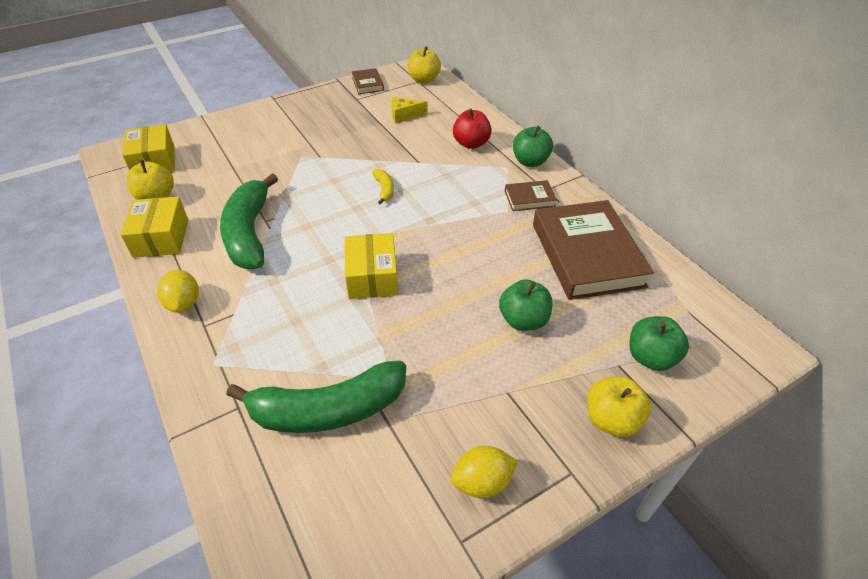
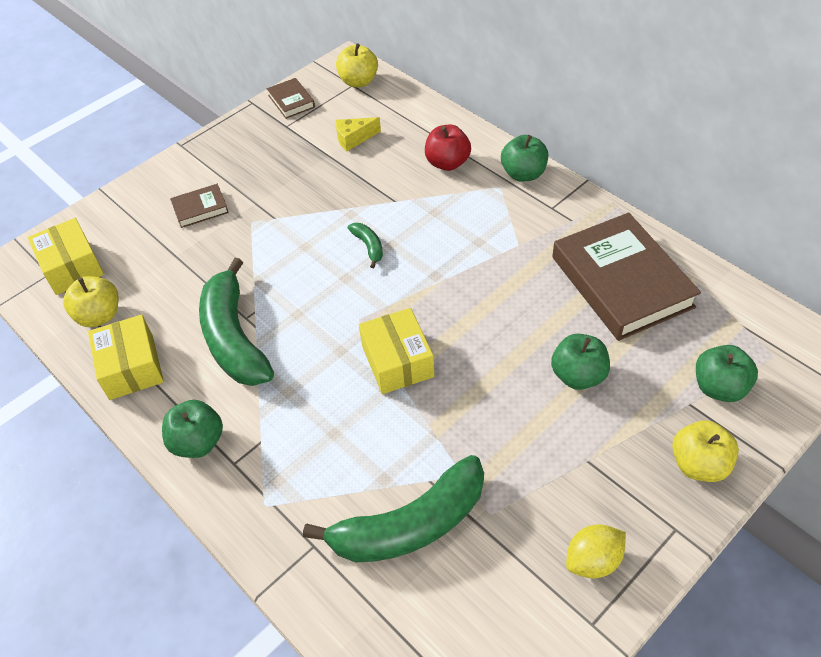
camera: 10 degrees left, 5 degrees up
yellow lemon [157,270,199,313] -> green apple [162,400,223,458]
yellow banana [372,169,394,204] -> green banana [348,223,383,268]
brown book [505,180,557,211] -> brown book moved to [170,184,229,228]

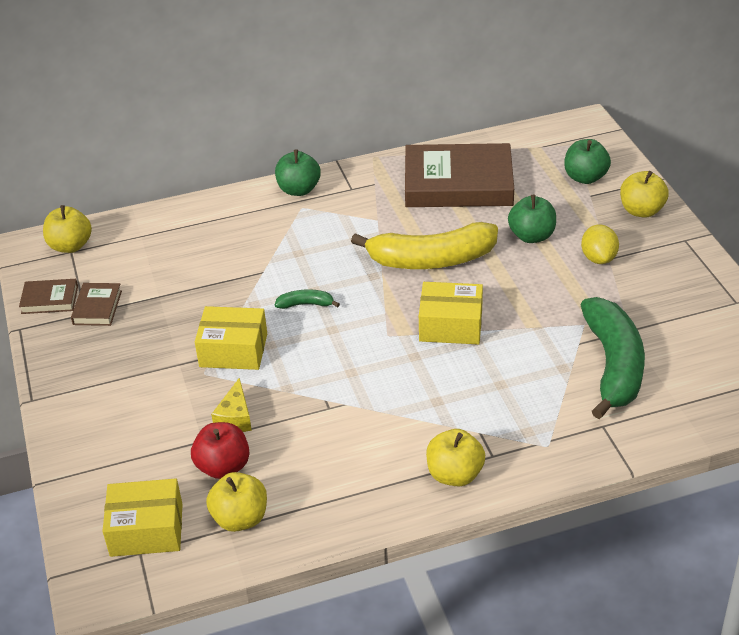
camera: 65 degrees left, 10 degrees down
yellow box [88,315,164,400] -> yellow box moved to [195,306,267,370]
green apple [162,400,223,458] -> yellow apple [426,429,485,486]
brown book [170,184,229,228] -> brown book moved to [71,283,122,326]
green banana [199,257,274,386] -> none
yellow cheese [335,117,381,151] -> yellow cheese moved to [211,378,252,432]
red apple [425,124,471,171] -> red apple moved to [191,422,250,479]
yellow lemon [566,524,626,579] -> yellow lemon moved to [581,224,619,264]
none -> yellow banana [351,222,498,269]

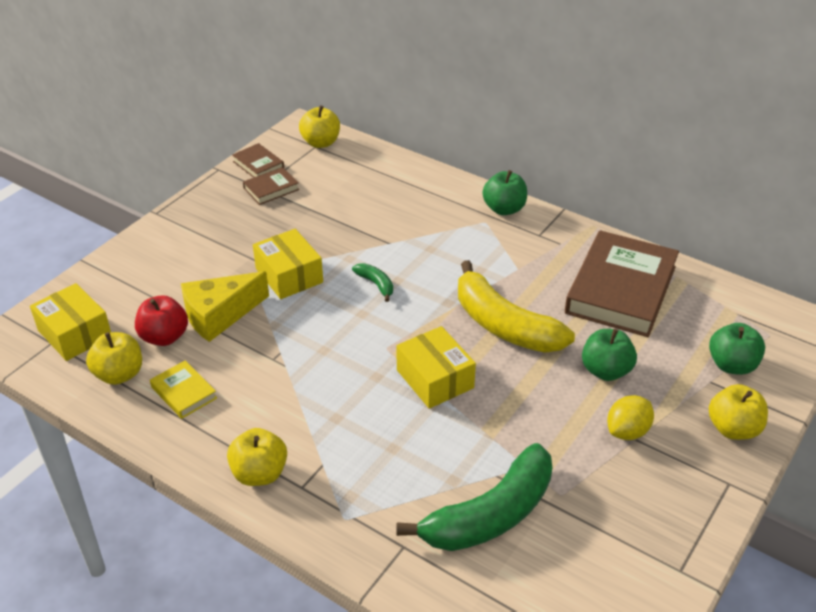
camera: 50 degrees right, 0 degrees up
yellow cheese [211,378,252,432] -> yellow cheese [181,271,269,342], size x1.69
brown book [405,143,514,207] -> brown book turned 60 degrees clockwise [565,230,679,337]
none -> yellow book [150,361,217,419]

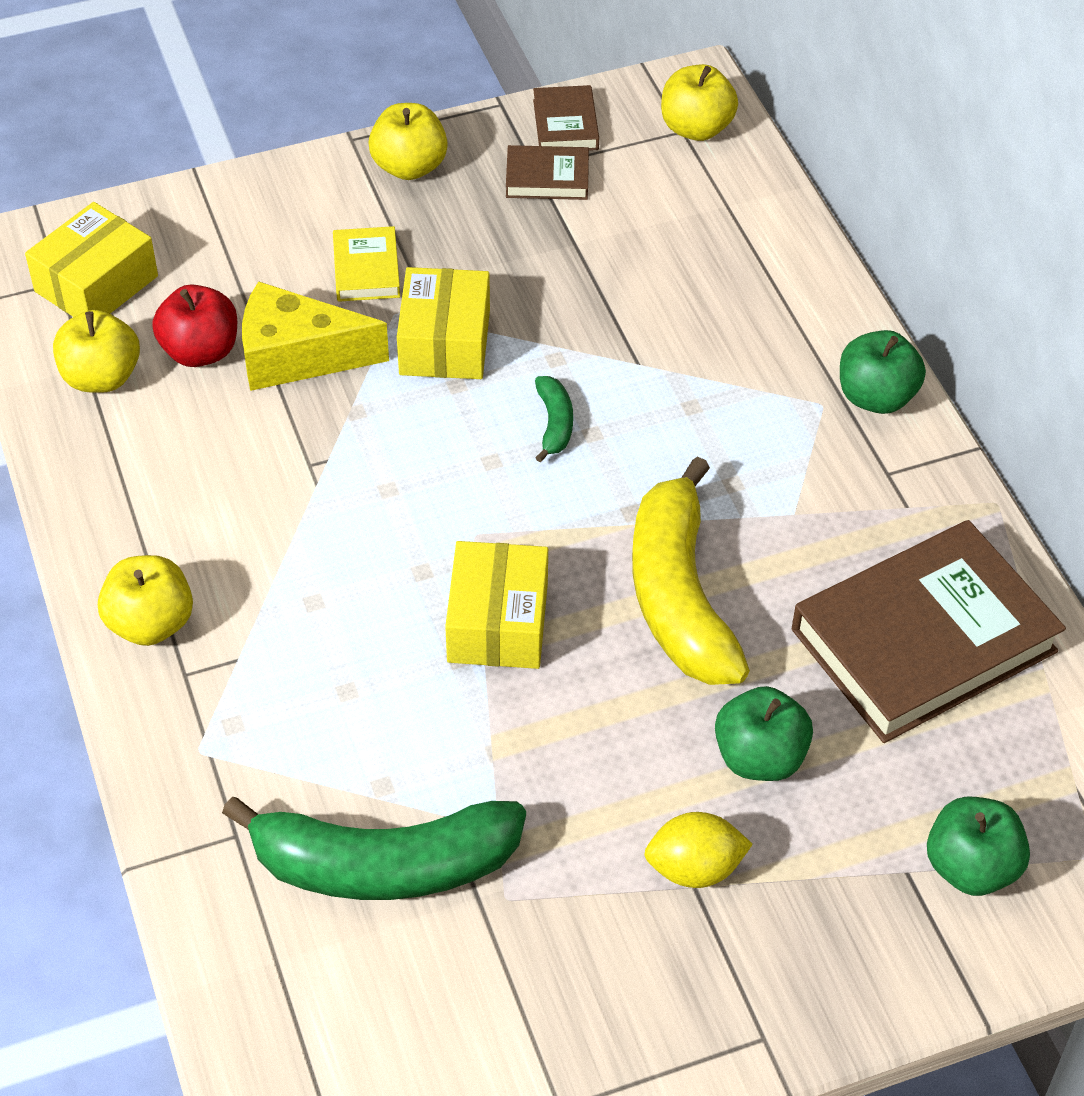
camera: 35 degrees right, 10 degrees up
yellow box [30,283,111,361] -> yellow box turned 45 degrees clockwise [25,202,158,317]
yellow book [150,361,217,419] -> yellow book moved to [333,226,400,302]
yellow apple [709,384,768,440] -> yellow apple moved to [368,103,448,180]

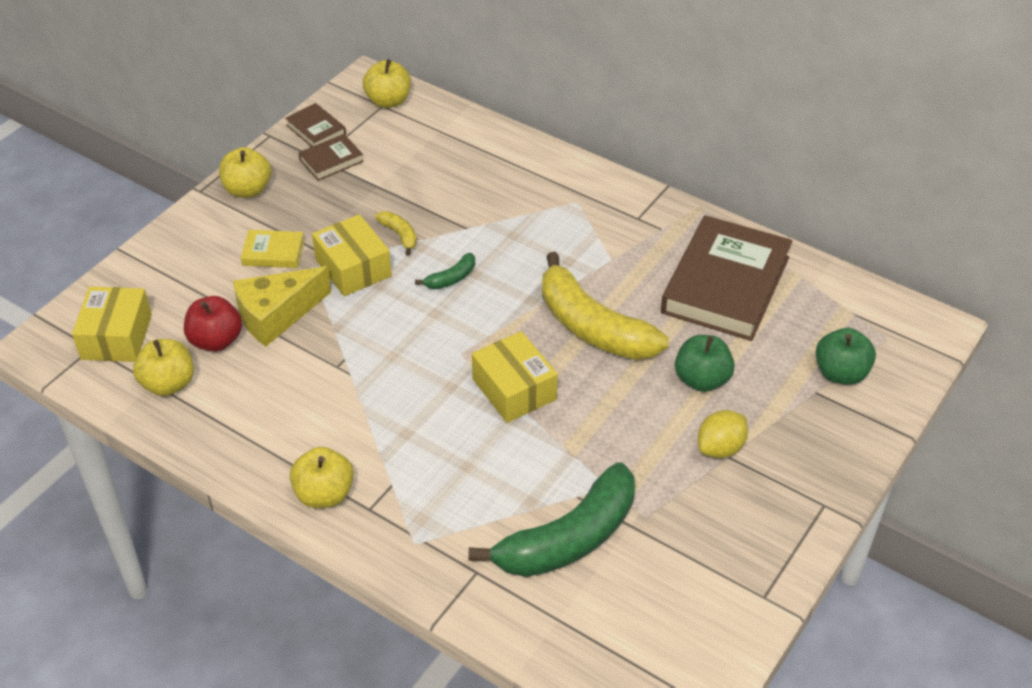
camera: 35 degrees left, 5 degrees down
yellow book [333,226,400,302] -> yellow book turned 45 degrees counterclockwise [241,230,304,268]
green banana [535,376,573,462] -> green banana turned 90 degrees clockwise [415,253,475,289]
green apple [840,330,926,414] -> none
none -> yellow banana [375,211,417,256]

